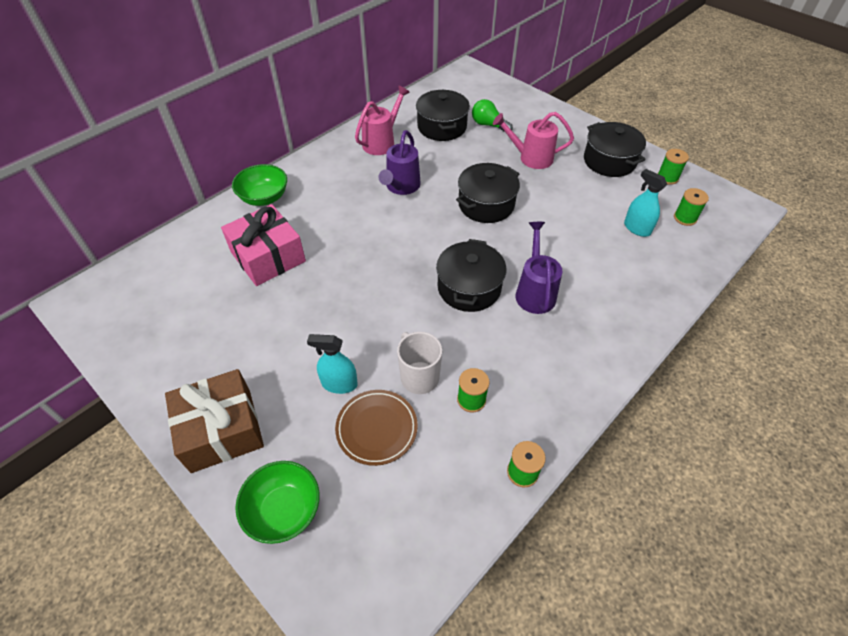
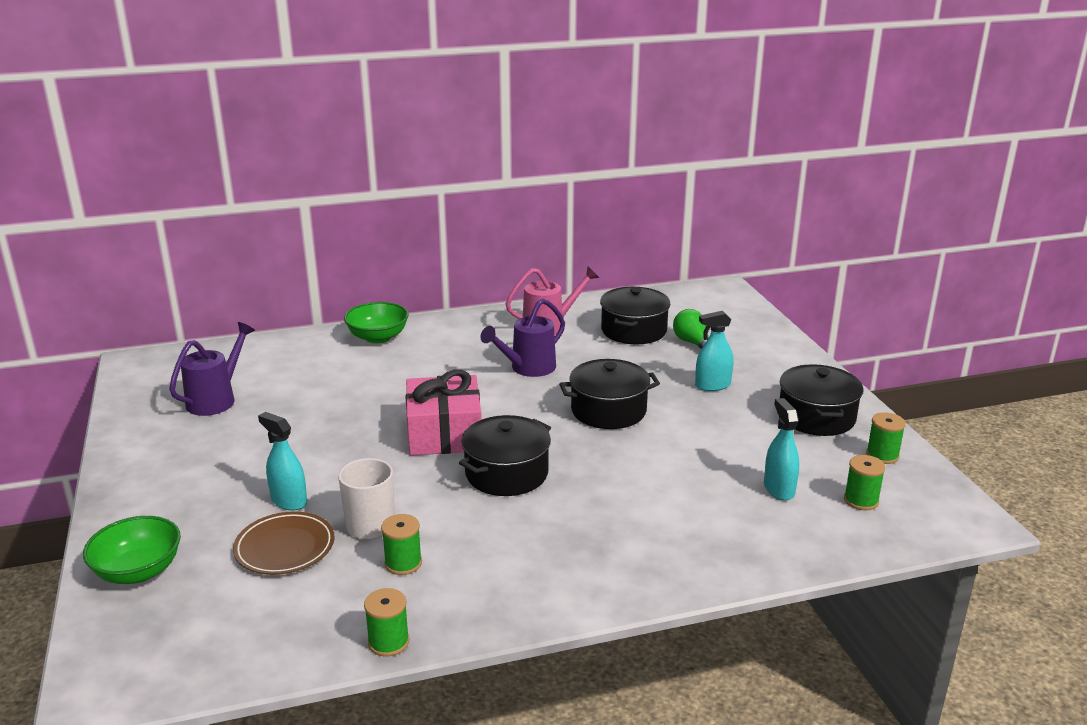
camera: 30 degrees right, 25 degrees down
brown gift [165,369,264,473] -> none
pink gift [221,204,306,286] -> pink gift moved to [406,370,481,456]
pink watering can [493,112,574,169] -> turquoise spray bottle [695,311,734,391]
purple watering can [516,222,562,314] -> purple watering can moved to [169,322,255,416]

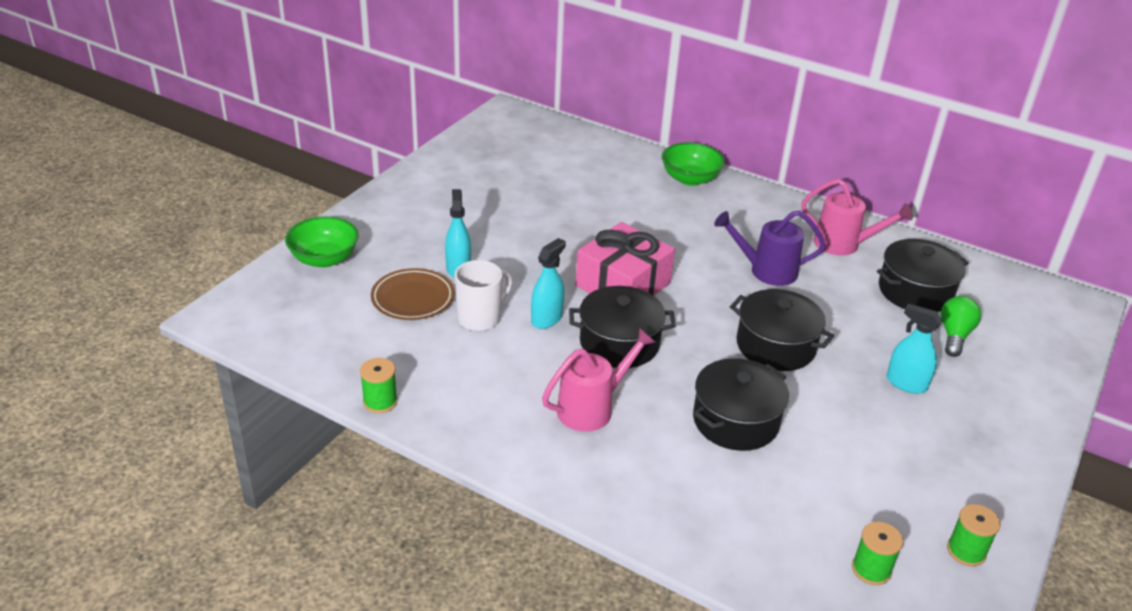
camera: 45 degrees right, 10 degrees up
purple watering can [169,322,255,416] -> none
green spool [381,514,422,575] -> none
turquoise spray bottle [764,398,799,501] -> turquoise spray bottle moved to [531,238,566,329]
black pot [780,364,864,436] -> black pot moved to [693,358,789,451]
none -> pink watering can [542,328,655,432]

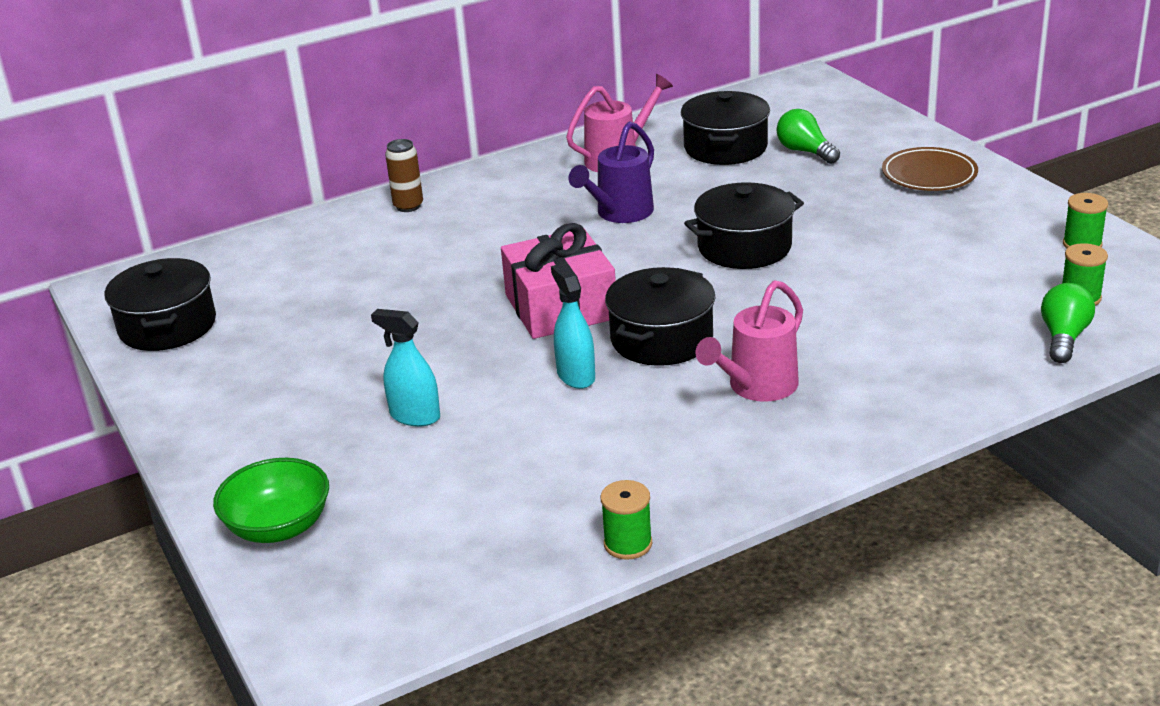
camera: 55 degrees left, 5 degrees down
brown plate [371,268,455,320] -> brown plate moved to [882,147,978,191]
white mug [455,260,512,331] -> none
pink watering can [542,328,655,432] -> pink watering can turned 135 degrees counterclockwise [696,280,803,402]
green bowl [662,142,725,186] -> brown can [385,139,423,212]
black pot [693,358,789,451] -> black pot moved to [104,258,216,351]
turquoise spray bottle [887,304,942,394] -> none
none -> green light bulb [1041,283,1095,363]

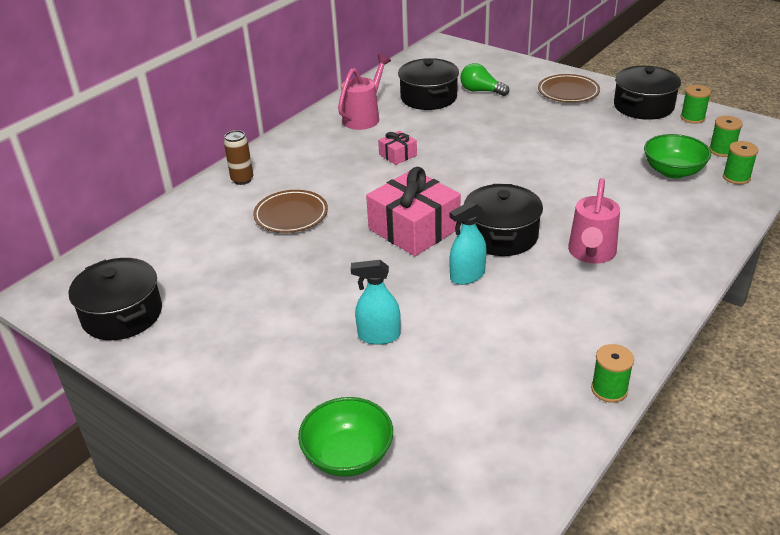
camera: 25 degrees left, 5 degrees up
turquoise spray bottle [551,263,595,389] -> turquoise spray bottle turned 75 degrees counterclockwise [449,201,487,285]
purple watering can [568,121,654,223] -> pink gift [378,131,417,165]
black pot [684,182,804,269] -> black pot moved to [614,66,681,120]
green light bulb [1041,283,1095,363] -> green spool [723,141,758,184]
none -> brown plate [253,190,328,233]
none -> green bowl [644,134,711,178]

